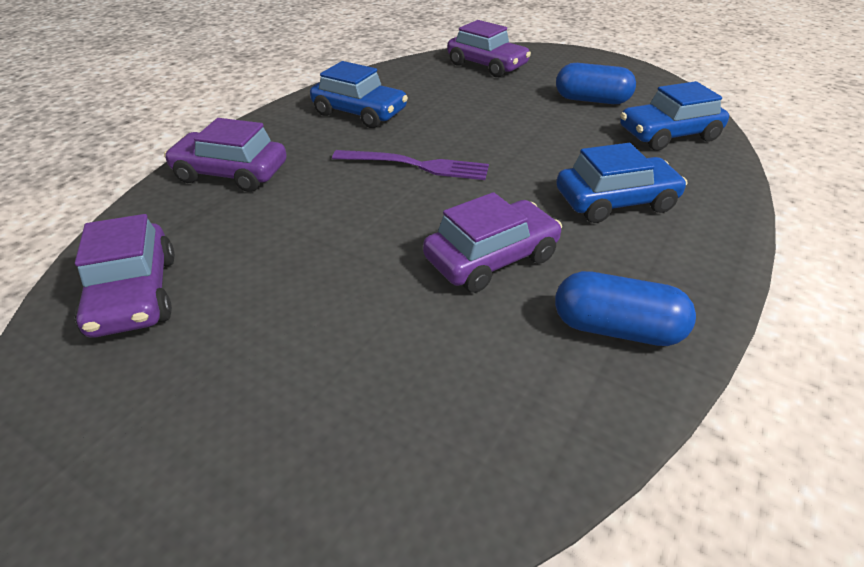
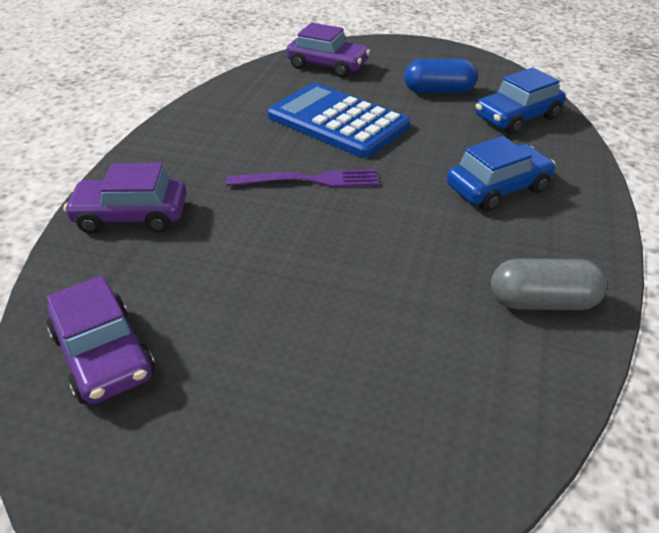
camera: 15 degrees left, 0 degrees up
blue car [310,61,408,128] -> none
purple car [423,192,562,293] -> none
blue capsule [555,271,696,346] -> grey capsule [491,258,607,310]
none -> blue calculator [267,83,410,158]

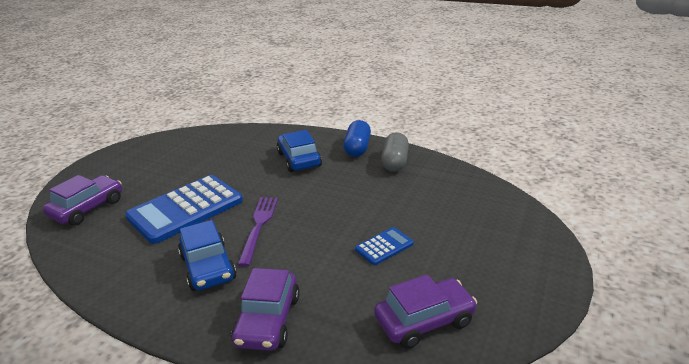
camera: 80 degrees left, 10 degrees down
blue capsule [404,59,478,93] -> blue capsule moved to [344,120,371,157]
blue car [475,68,565,134] -> blue car moved to [178,220,237,291]
none -> blue calculator [355,227,414,265]

